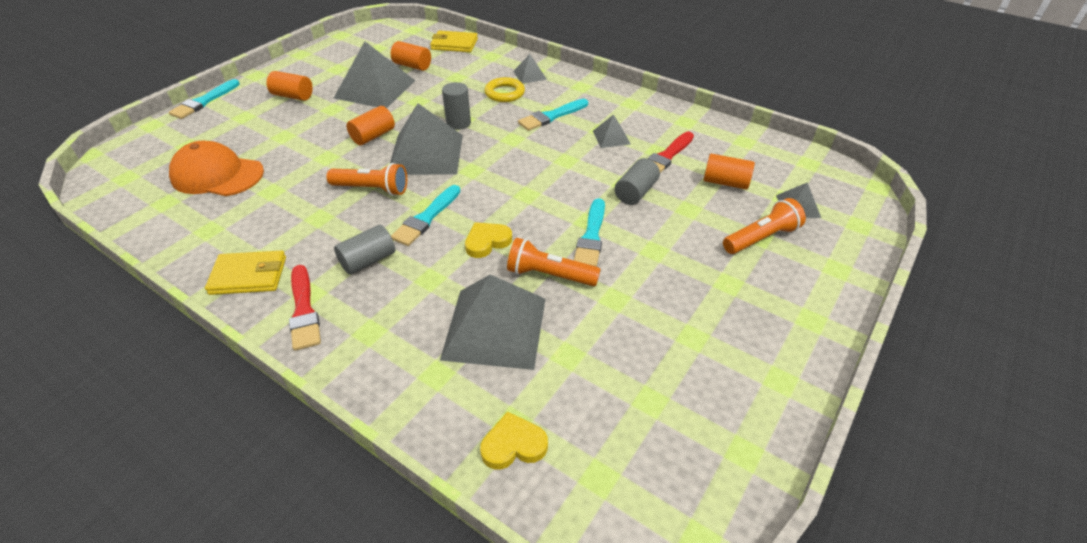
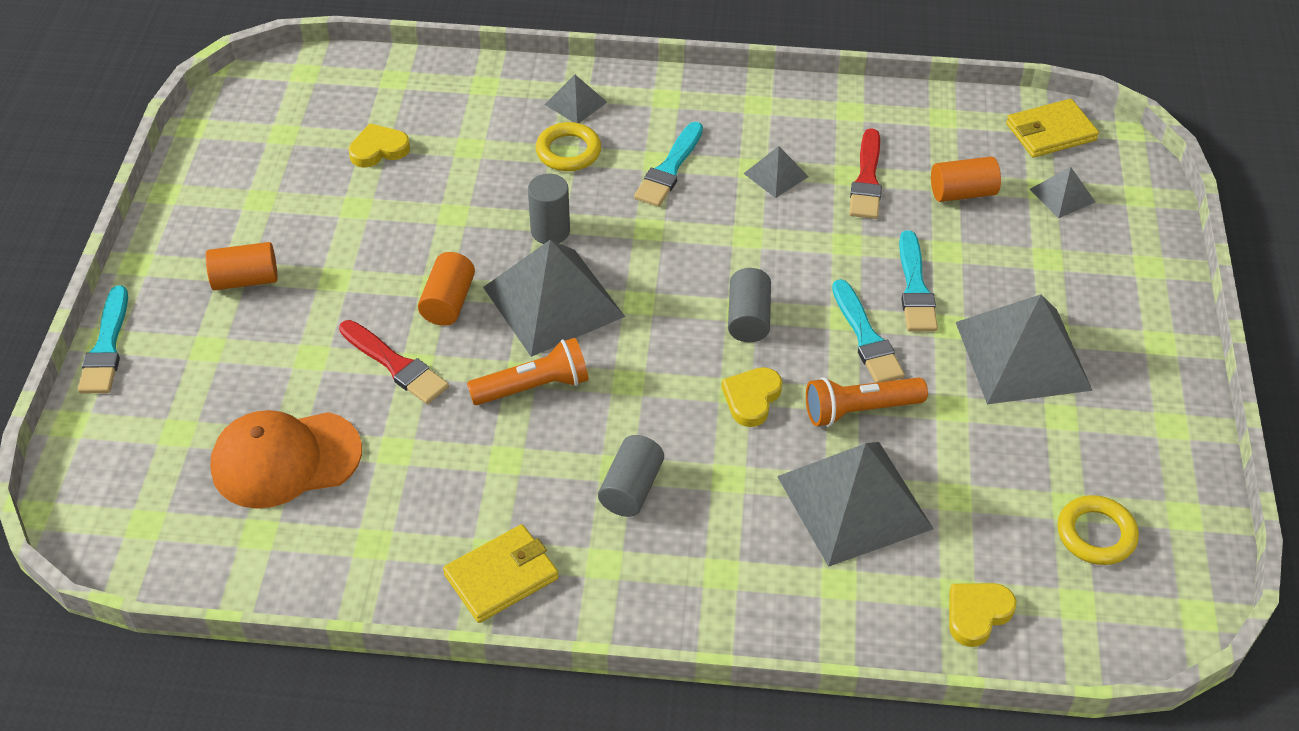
camera: 30 degrees left, 5 degrees up
red brush [289,265,321,351] -> red brush moved to [339,320,449,404]
grey pyramid [334,41,415,108] -> grey pyramid moved to [956,294,1093,404]
orange cylinder [391,41,431,71] -> yellow heart [349,123,410,168]
turquoise brush [391,185,461,246] -> turquoise brush moved to [899,230,938,331]
yellow wallet [430,31,478,52] -> yellow wallet moved to [1006,99,1099,157]
grey cylinder [615,158,660,205] -> grey cylinder moved to [728,268,771,342]
orange flashlight [723,198,806,254] -> none
none -> yellow ring [1058,495,1139,565]

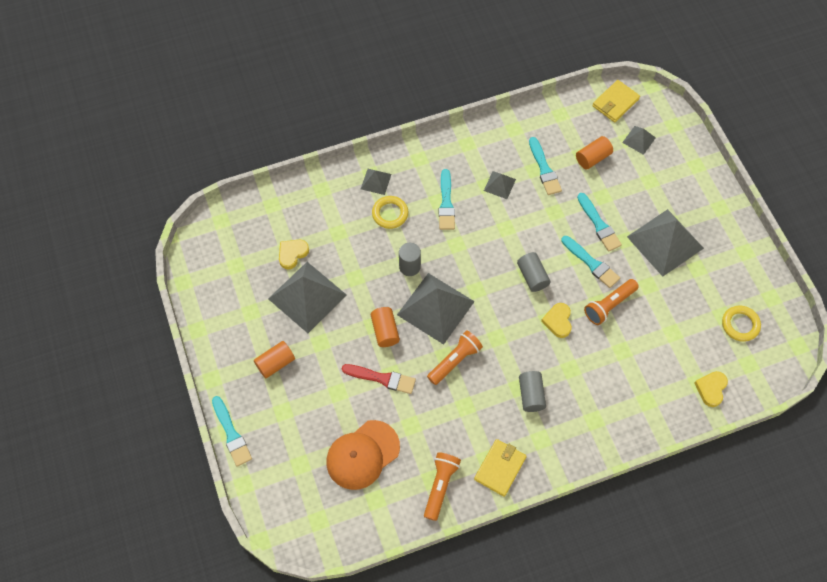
camera: 25 degrees left, 15 degrees up
grey pyramid [777,442,933,567] -> grey pyramid moved to [268,262,347,333]
red brush [849,128,882,219] -> turquoise brush [529,137,562,195]
none -> orange flashlight [424,452,461,521]

